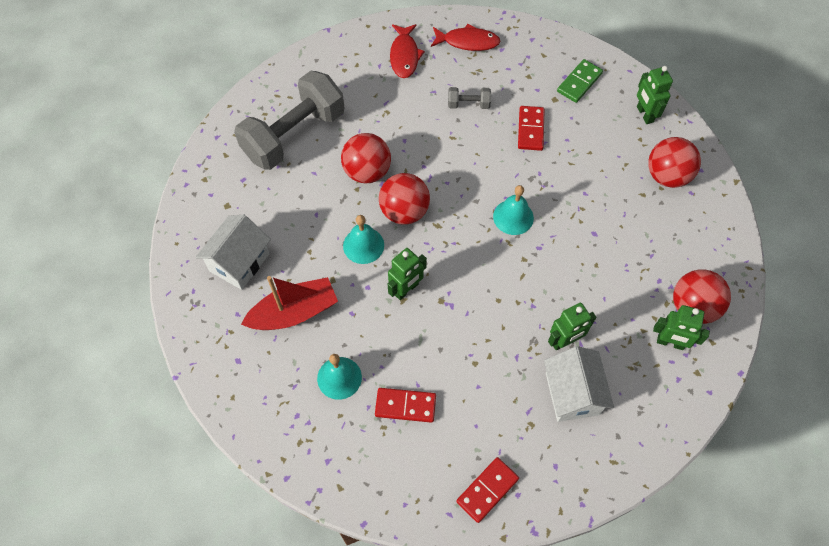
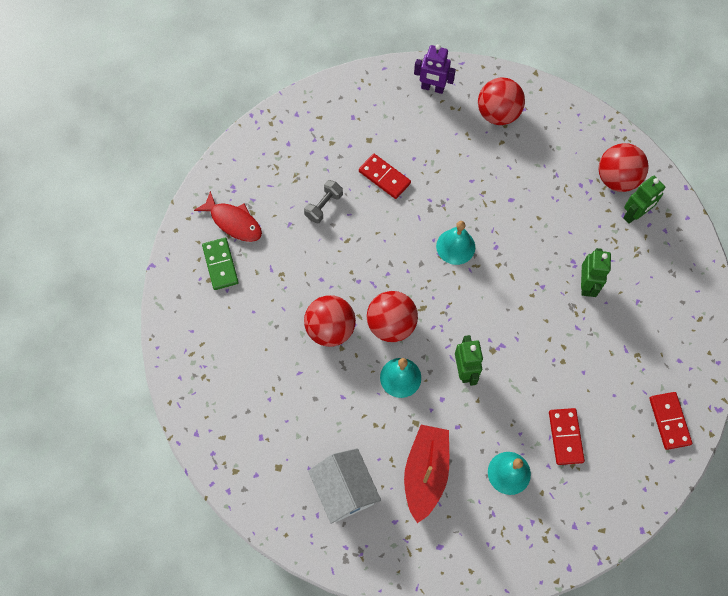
camera: 55 degrees left, 5 degrees up
grey dumbbell [234,71,345,170] -> none
red domino [375,388,436,423] -> red domino turned 45 degrees counterclockwise [549,408,585,465]
red fish [431,24,501,51] -> none
white house [544,346,614,422] -> none
green domino [557,59,603,103] -> green domino moved to [202,238,239,290]
green robot [637,66,673,124] -> purple robot [414,44,456,94]

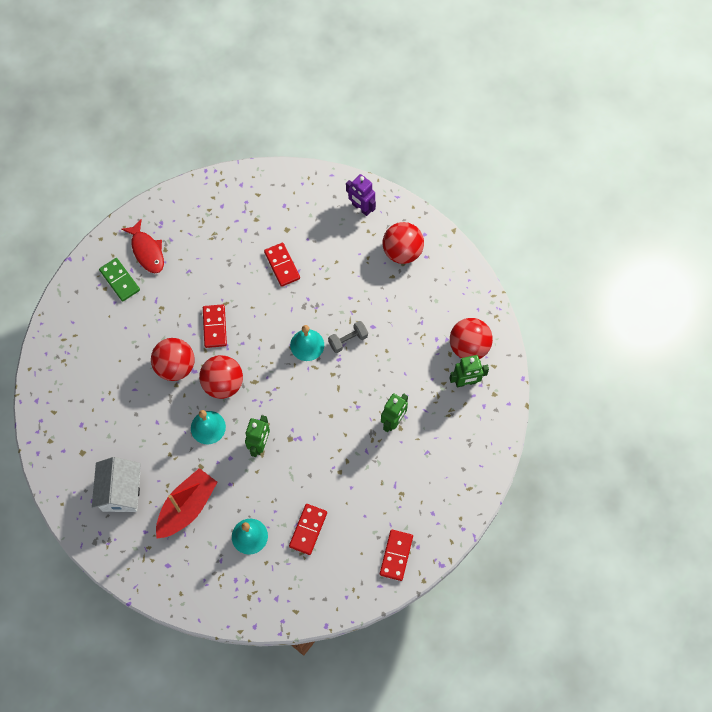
camera: 25 degrees right, 0 degrees up
green domino [202,238,239,290] -> green domino turned 45 degrees counterclockwise [99,258,140,301]
grey dumbbell [304,180,343,223] -> grey dumbbell moved to [328,321,368,353]
none -> red domino [203,304,227,348]

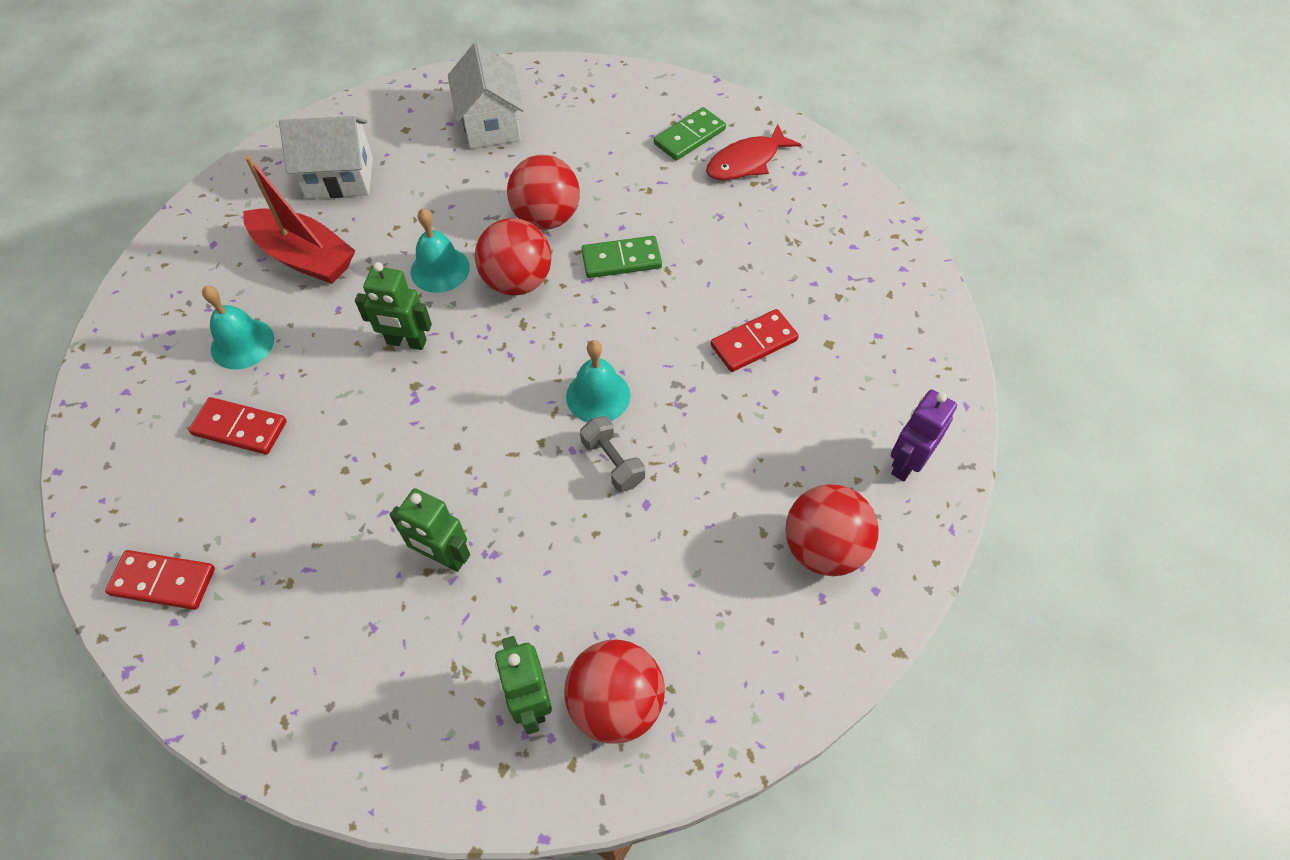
camera: 85 degrees right, 10 degrees down
red domino [203,304,227,348] -> green domino [582,236,662,278]
none -> white house [448,42,524,149]

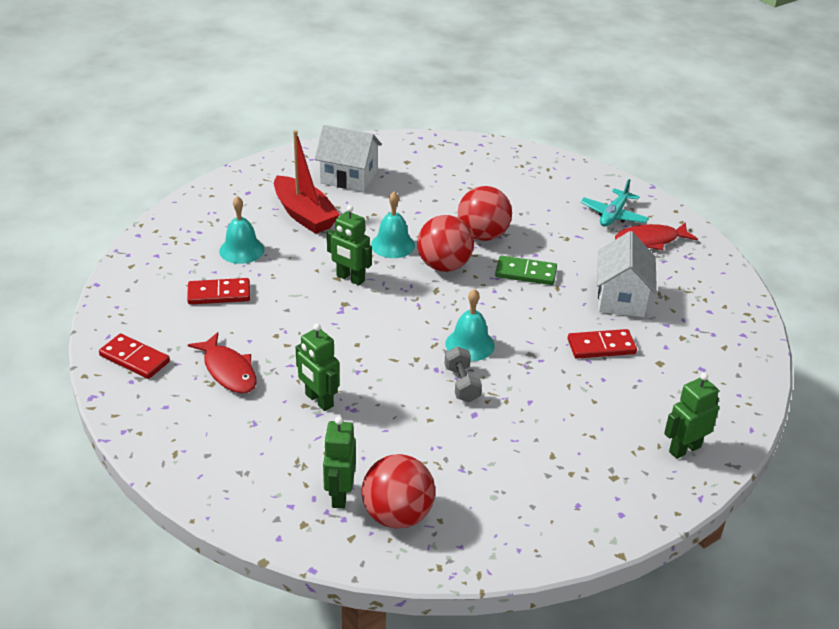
camera: 20 degrees right, 20 degrees down
red domino [189,397,287,455] -> red domino turned 45 degrees counterclockwise [187,278,250,305]
white house [448,42,524,149] -> white house moved to [597,231,657,317]
green domino [654,107,726,161] -> turquoise plane [581,179,649,227]
red ball [785,484,879,576] -> none
purple robot [891,390,957,481] -> green robot [664,373,719,459]
none -> red fish [188,332,257,393]

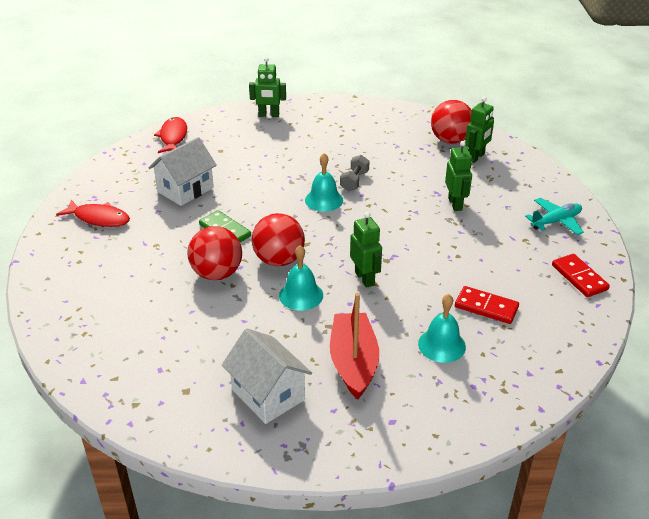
camera: 145 degrees left, 0 degrees up
red fish [188,332,257,393] -> red fish moved to [154,117,187,153]
red domino [568,329,637,359] -> none
turquoise plane [581,179,649,227] -> turquoise plane moved to [525,198,584,235]

